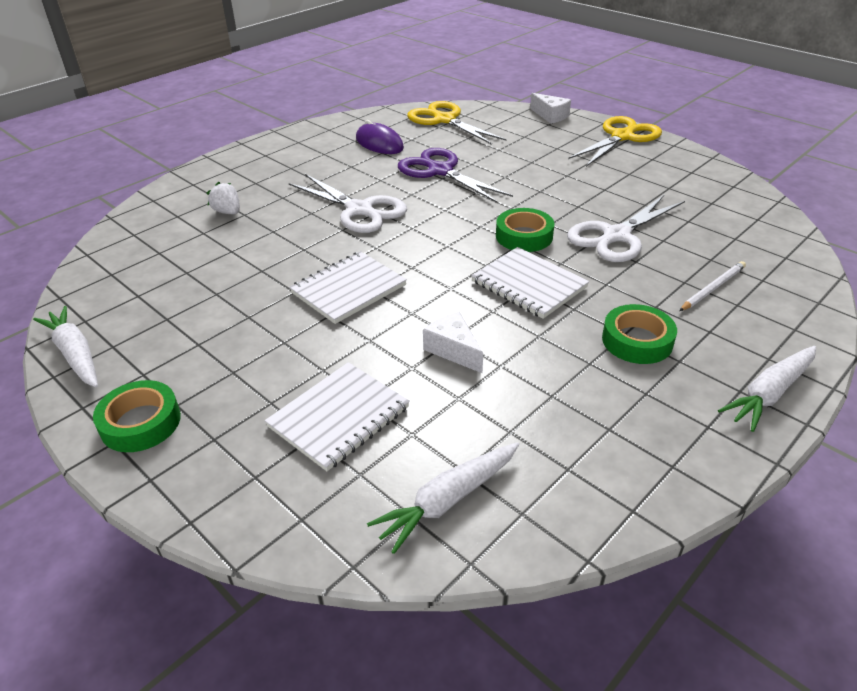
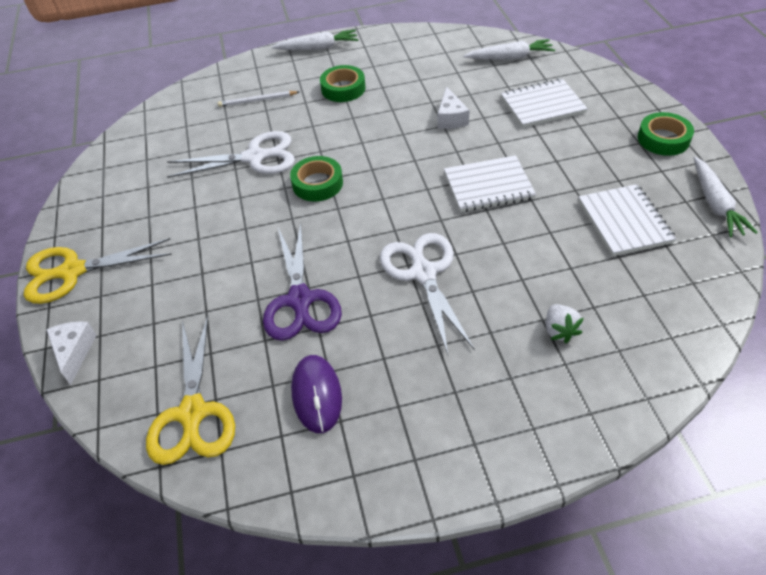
camera: 145 degrees left, 10 degrees up
white notebook [471,247,589,319] -> white notebook moved to [578,184,676,256]

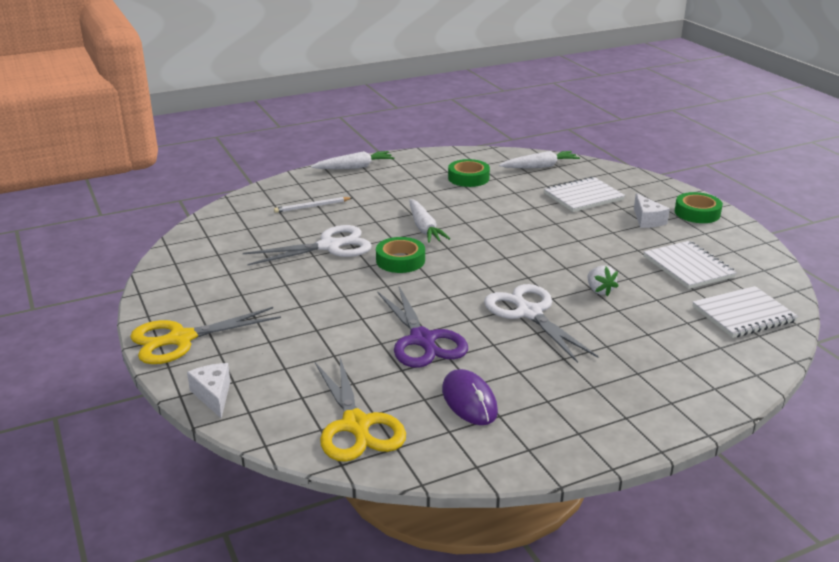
camera: 15 degrees left, 20 degrees down
green tape [320,65,365,102] -> green tape moved to [448,159,490,187]
white cheese [437,86,470,129] -> white cheese moved to [634,193,670,228]
white notebook [444,155,536,212] -> white notebook moved to [693,286,798,338]
white strawberry [546,304,584,343] -> white strawberry moved to [588,265,618,296]
white carrot [694,157,758,237] -> white carrot moved to [409,199,450,243]

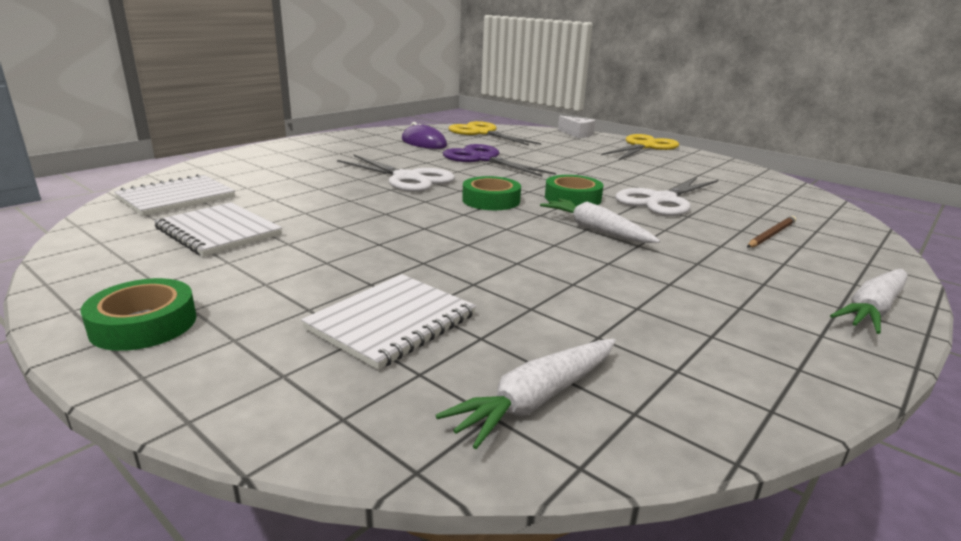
camera: 155 degrees right, 5 degrees down
white pencil [274,197,352,213] -> brown pencil [747,216,796,248]
green tape [448,159,490,187] -> green tape moved to [462,176,521,210]
white strawberry [588,265,618,296] -> none
white cheese [634,193,670,228] -> none

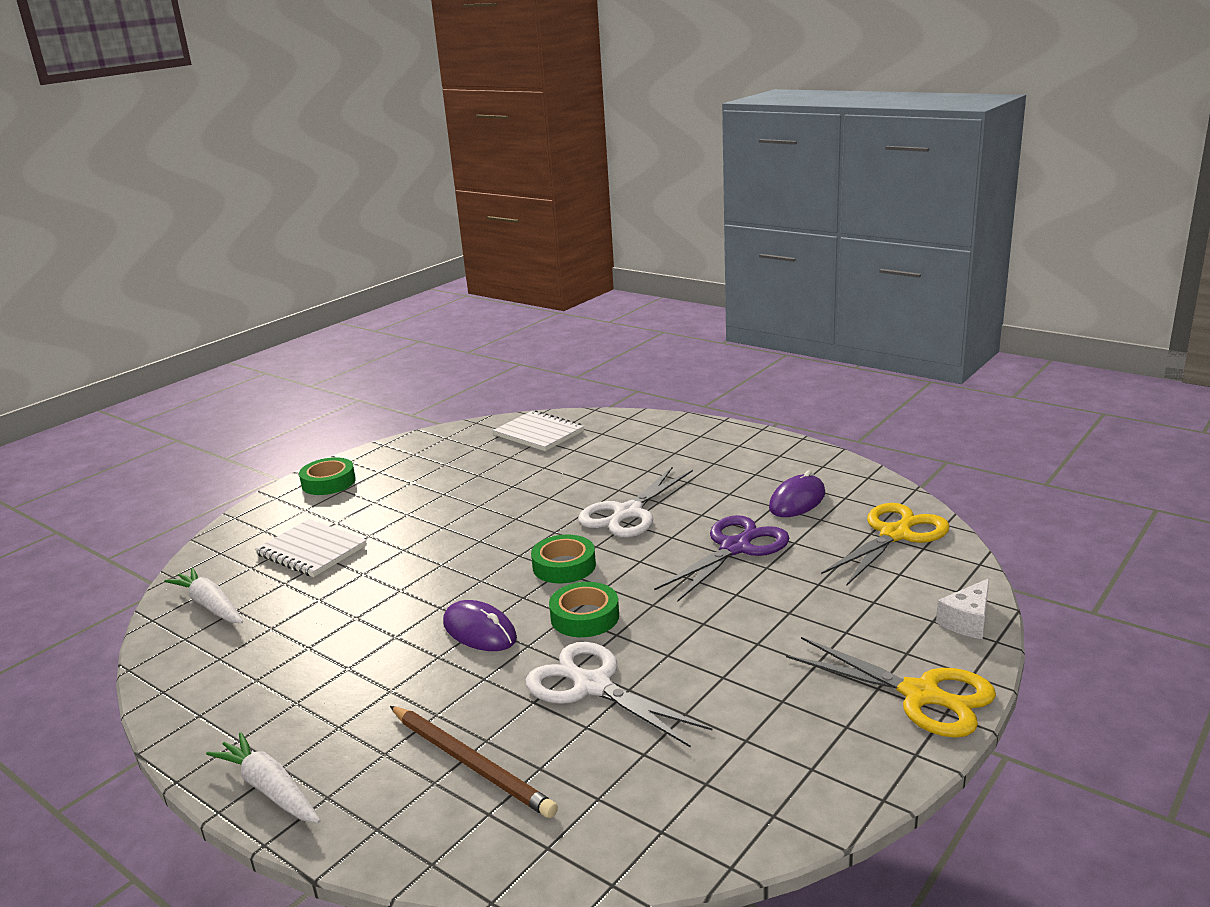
camera: 90 degrees right, 0 degrees up
white notebook [154,203,282,257] -> none
white carrot [540,198,660,243] -> purple mouse [443,600,517,651]
brown pencil [747,216,796,248] -> brown pencil [390,706,558,818], size x1.62

